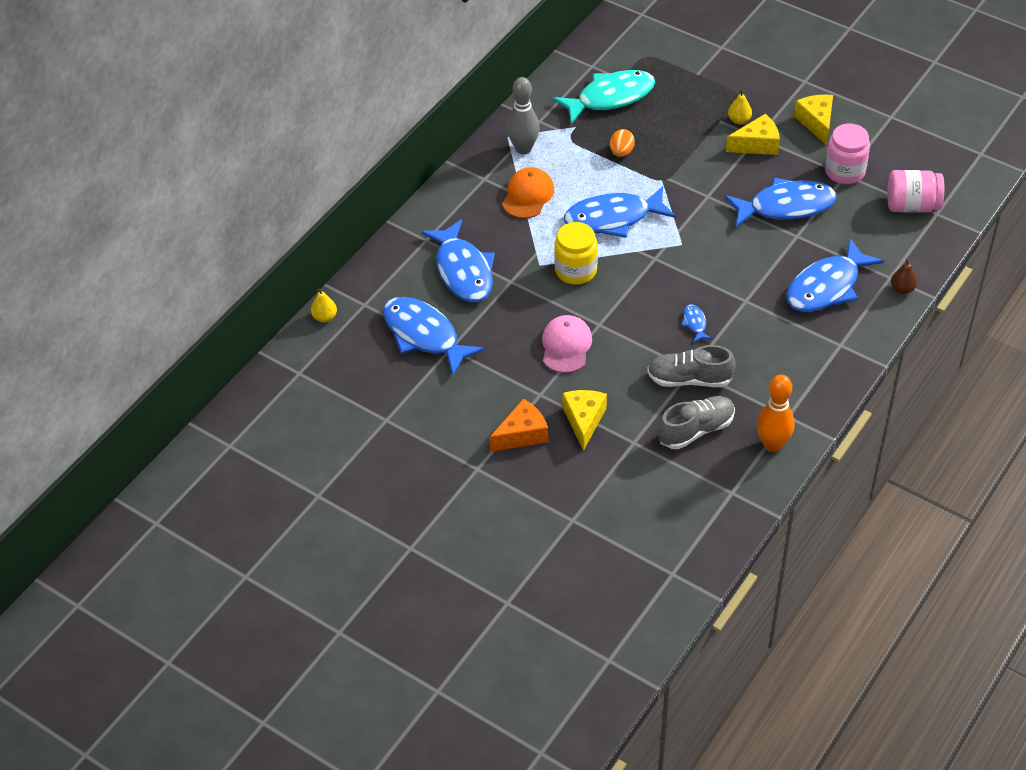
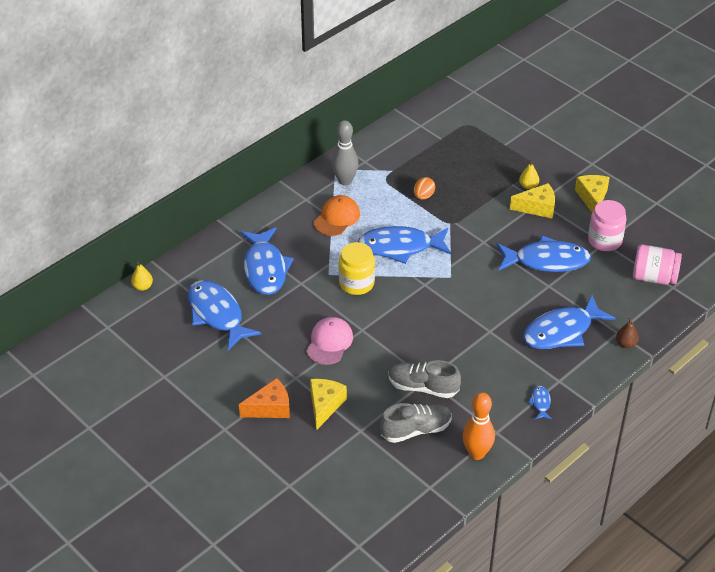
camera: 10 degrees right, 5 degrees down
turquoise fish [552,70,655,124] -> none
blue fish [681,305,712,342] -> blue fish moved to [528,386,552,419]

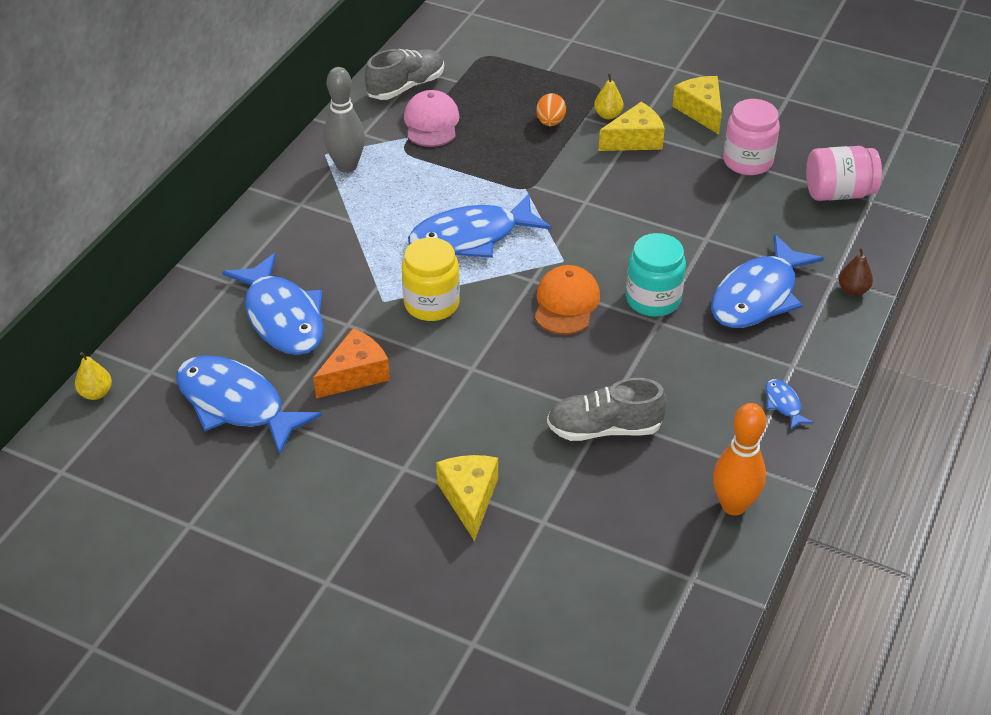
camera: 20 degrees left, 0 degrees up
orange cheese [239,378,290,418] -> orange cheese moved to [313,328,390,398]
pink cap [306,317,353,365] -> pink cap moved to [404,90,460,147]
orange cap [314,195,360,236] -> orange cap moved to [534,265,600,335]
grey shoe [380,403,452,443] -> grey shoe moved to [365,49,444,100]
orange egg [414,177,435,200] -> orange egg moved to [536,93,566,126]
blue fish [497,236,591,272] -> none
none -> turquoise jar [626,233,686,317]

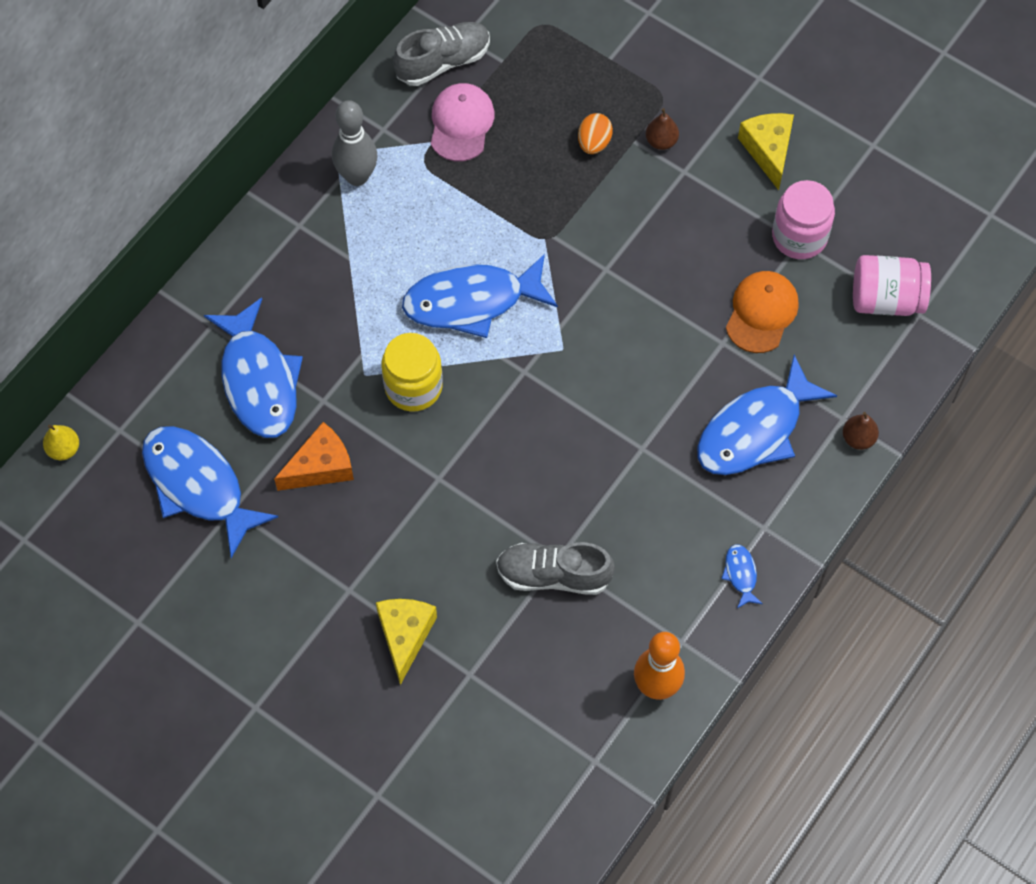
camera: 10 degrees right, 20 degrees up
orange cap [534,265,600,335] -> orange cap moved to [726,271,799,353]
yellow pear [594,73,624,119] -> brown pear [646,108,679,150]
yellow cheese [599,102,665,151] -> none
turquoise jar [626,233,686,317] -> none

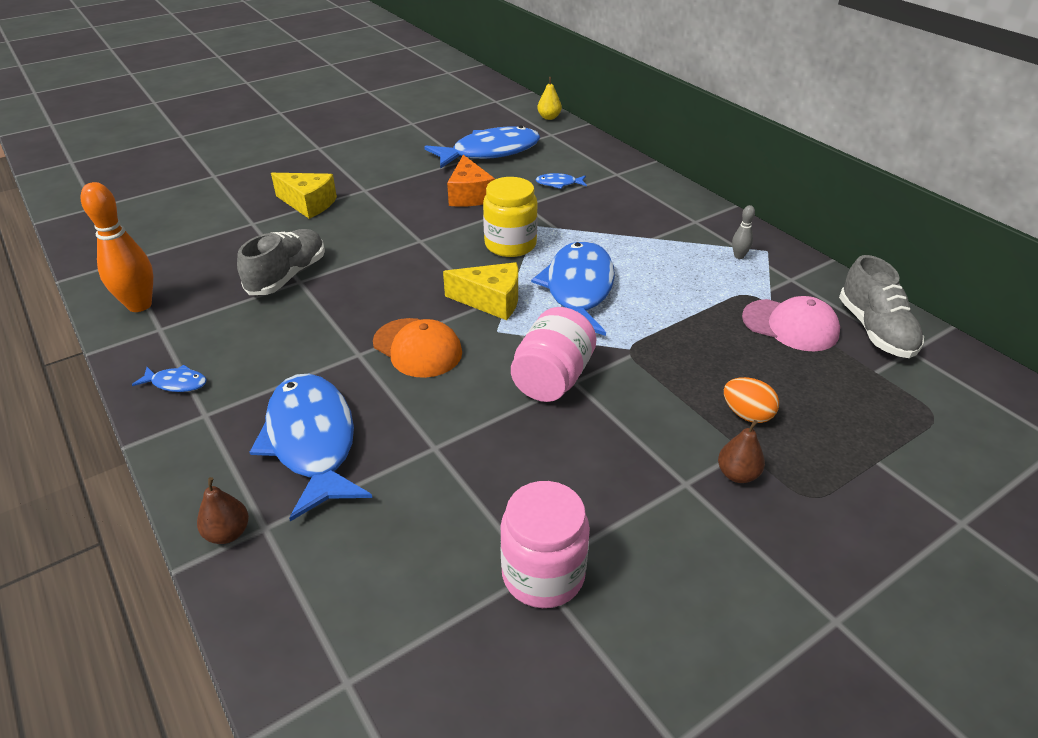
camera: 110 degrees right, 25 degrees down
blue fish [204,298,303,438] -> blue fish [536,173,587,189], size x0.41
grey bowling pin [332,100,378,186] -> grey bowling pin [732,205,755,259], size x0.46
orange cap [726,271,799,353] -> orange cap moved to [373,318,462,378]
yellow cheese [738,113,794,190] -> yellow cheese moved to [443,262,518,320]
pink jar [853,255,931,316] -> pink jar moved to [511,307,597,402]

